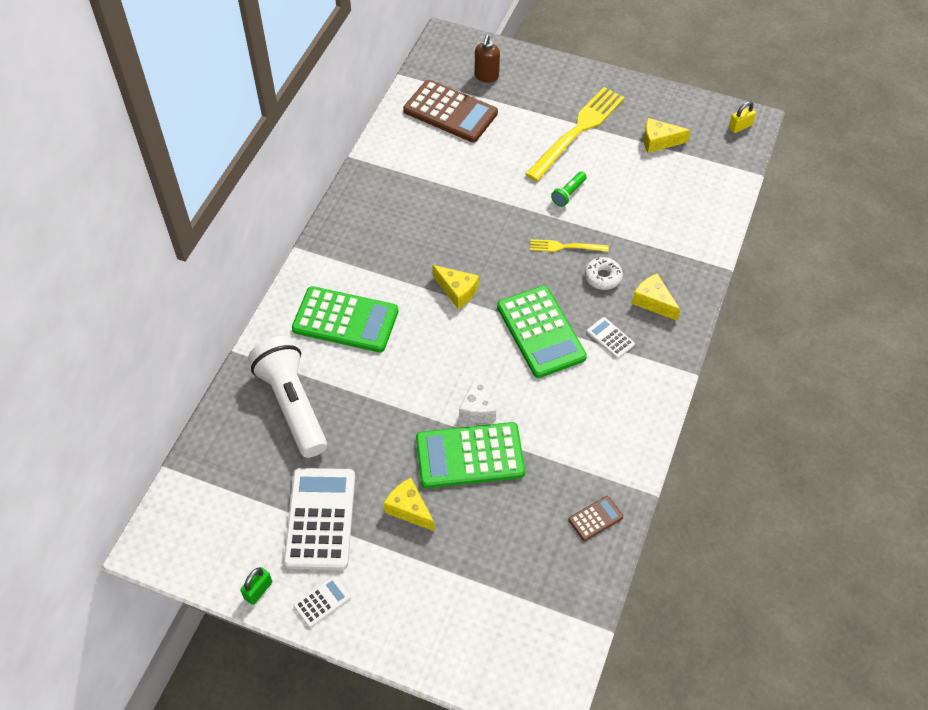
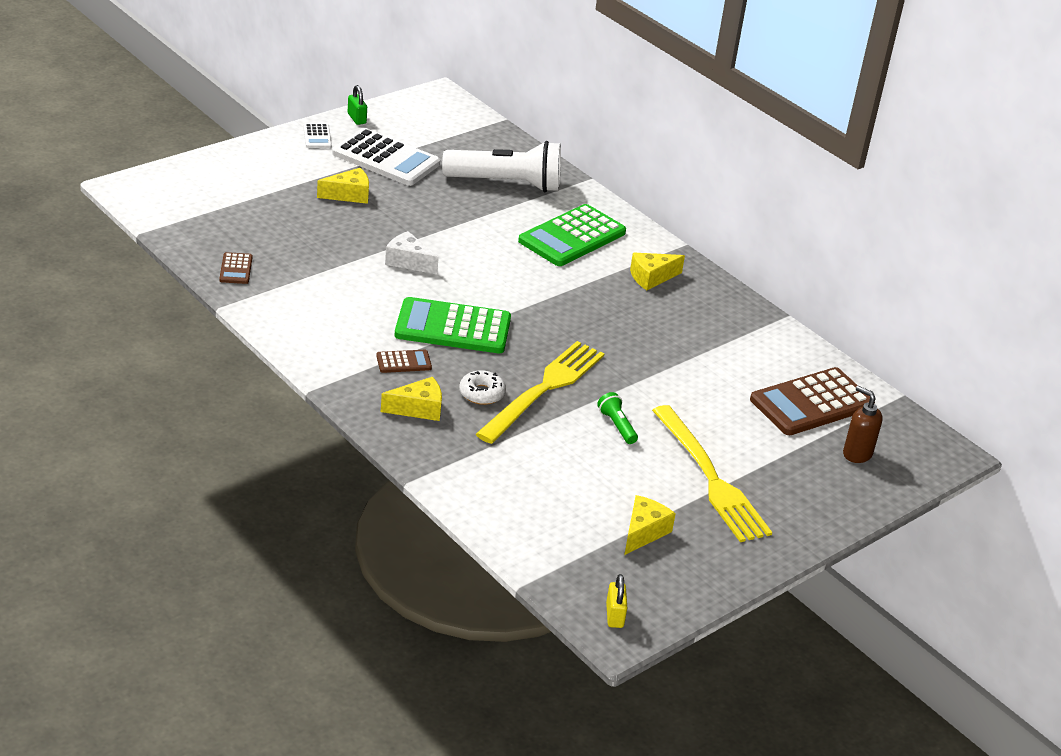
camera: 115 degrees right, 20 degrees down
green calculator [416,422,525,488] -> none
yellow cheese [432,265,479,309] -> yellow cheese moved to [630,253,685,290]
yellow fork [530,239,609,252] -> yellow fork [476,341,604,444], size x2.02
white calculator [587,317,635,359] -> brown calculator [376,350,432,373]

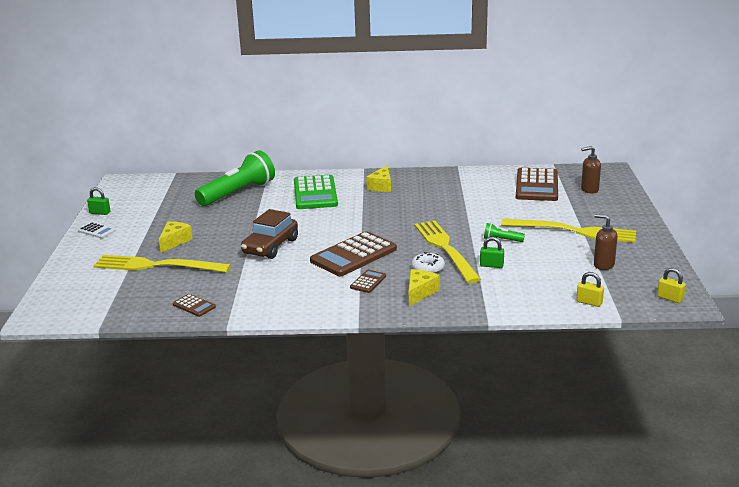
camera: 45 degrees left, 10 degrees down
white calculator [332,128,440,186] -> none
white cheese [385,231,439,275] -> brown car [241,209,298,259]
green calculator [395,297,511,353] -> brown calculator [310,231,397,276]
white flashlight [442,141,561,192] -> green flashlight [195,150,275,206]
yellow cheese [624,495,676,555] -> brown soap dispenser [594,214,618,270]
none -> yellow fork [93,255,231,273]
none -> green padlock [480,237,504,268]
none -> yellow padlock [576,272,604,307]

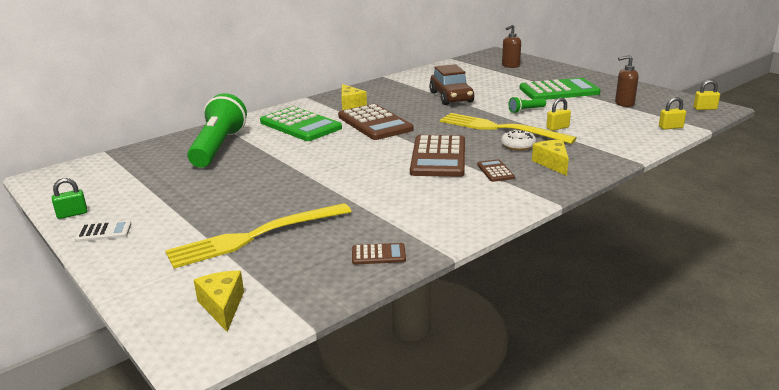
camera: 40 degrees left, 0 degrees up
yellow cheese [159,221,193,253] -> yellow cheese moved to [194,271,244,332]
brown car [241,209,298,259] -> brown car moved to [429,64,474,105]
green padlock [480,237,504,268] -> yellow padlock [546,98,571,131]
yellow fork [501,219,636,243] -> green calculator [519,78,600,100]
brown calculator [516,168,558,201] -> brown calculator moved to [338,104,413,140]

